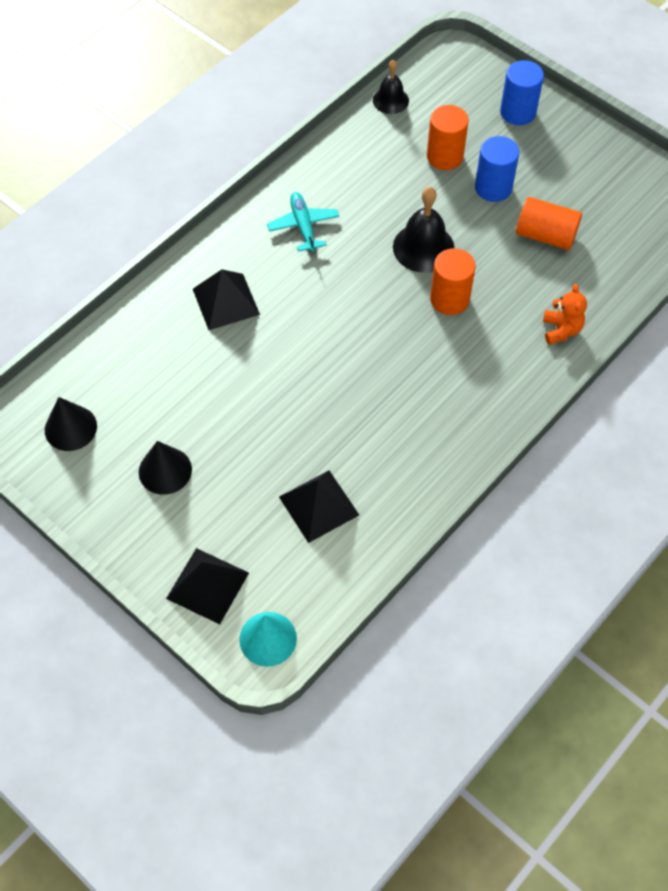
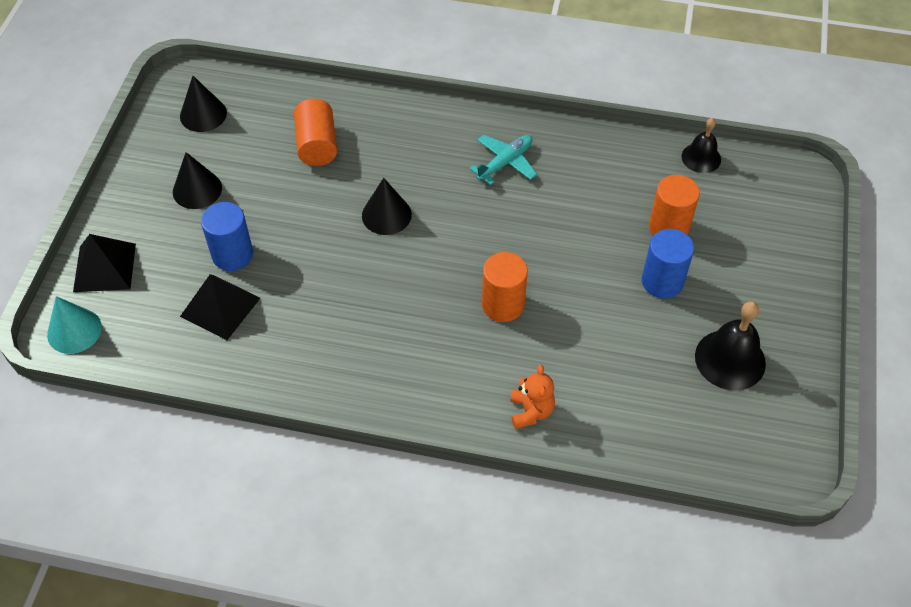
camera: 60 degrees right, 5 degrees down
black pyramid [193,269,260,330] -> none
black bell [393,187,454,273] -> black bell moved to [695,301,766,391]
blue cylinder [500,60,544,125] -> blue cylinder moved to [201,202,253,271]
orange cylinder [516,197,582,250] -> orange cylinder moved to [294,99,337,166]
orange teddy bear [543,284,587,344] -> orange teddy bear turned 60 degrees counterclockwise [510,365,555,429]
none -> black cone [362,178,412,235]

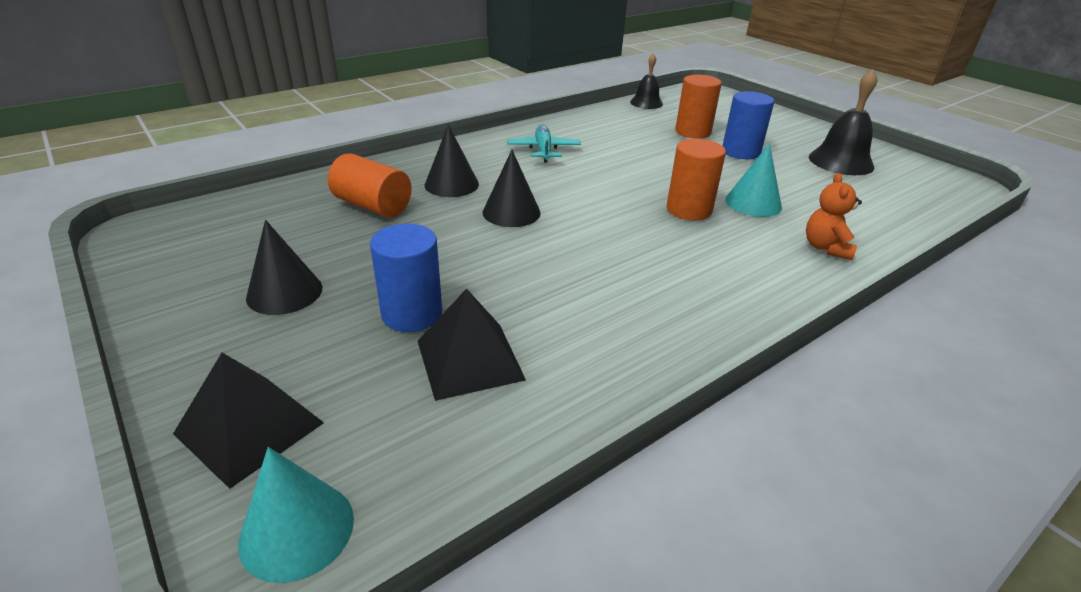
camera: 50 degrees left, 20 degrees down
black cone [180,76,227,132] -> black cone moved to [425,124,479,197]
orange teddy bear [510,365,555,429] -> orange teddy bear turned 120 degrees counterclockwise [806,173,862,260]
none -> turquoise cone [725,143,782,217]

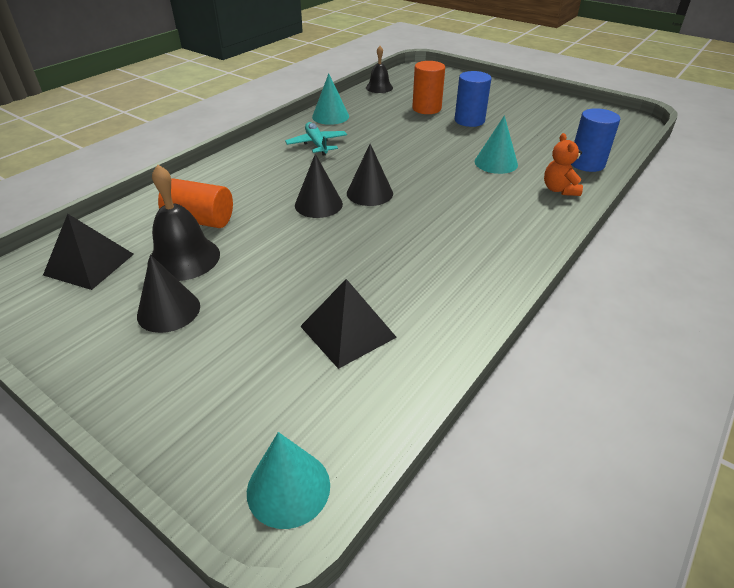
camera: 15 degrees left, 5 degrees up
black pyramid [173,353,324,489] -> black pyramid moved to [43,214,134,290]
blue cylinder [370,224,442,332] -> blue cylinder moved to [571,108,620,172]
black cone [425,124,479,197] -> black cone moved to [347,144,393,206]
orange cylinder [667,139,726,220] -> none
black bell [809,69,877,175] -> black bell moved to [147,165,220,281]
none -> turquoise cone [312,73,349,125]

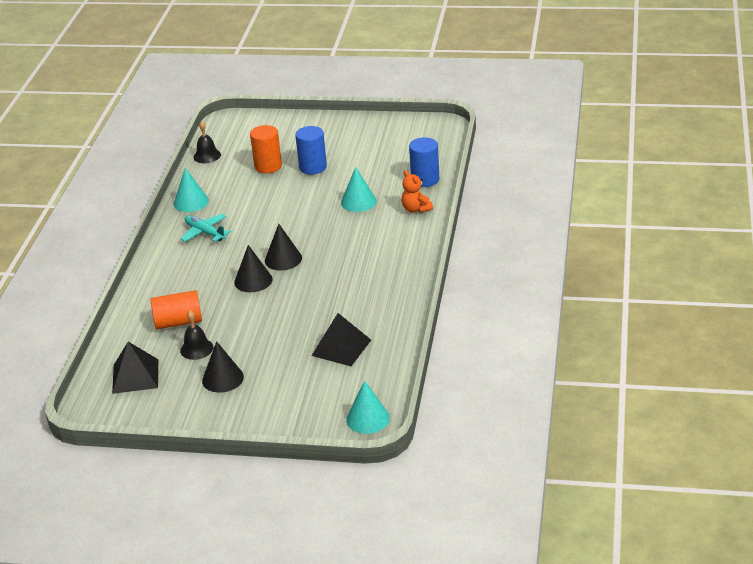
camera: 25 degrees left, 5 degrees down
black bell [147,165,220,281] -> black bell [180,311,214,360], size x0.64

